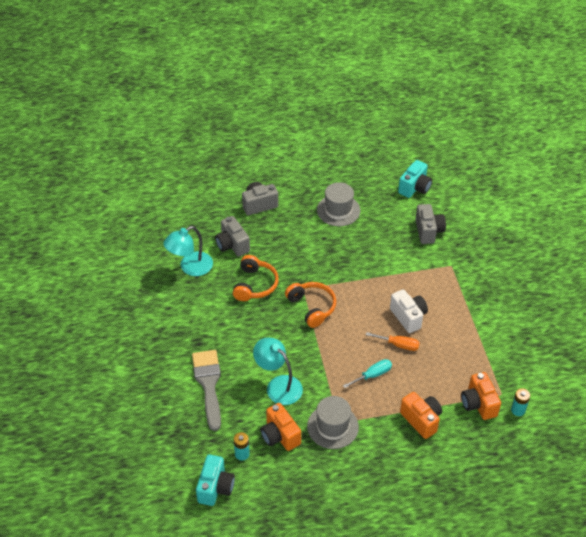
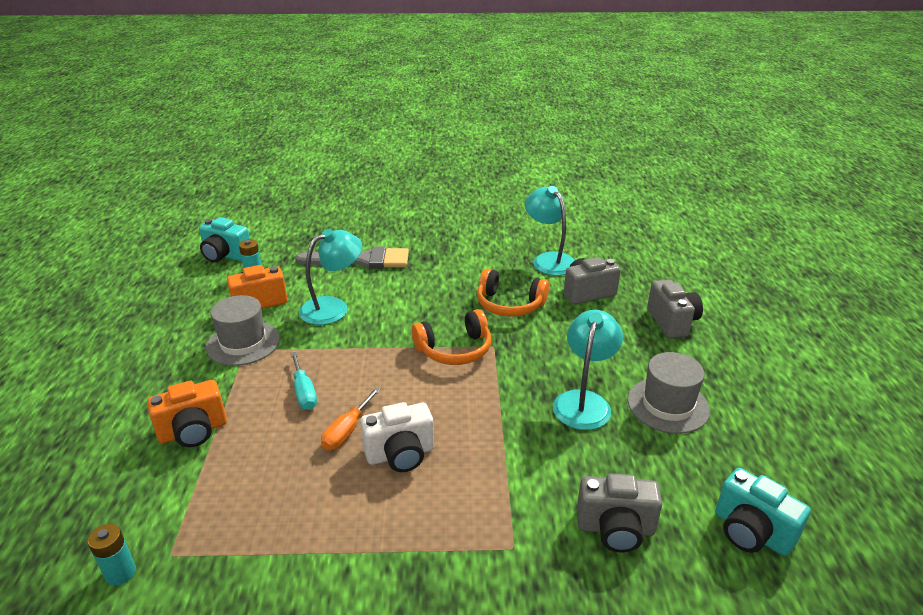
camera: 100 degrees right, 15 degrees down
orange camera [461,372,501,420] -> none
none -> turquoise lamp [553,310,623,430]

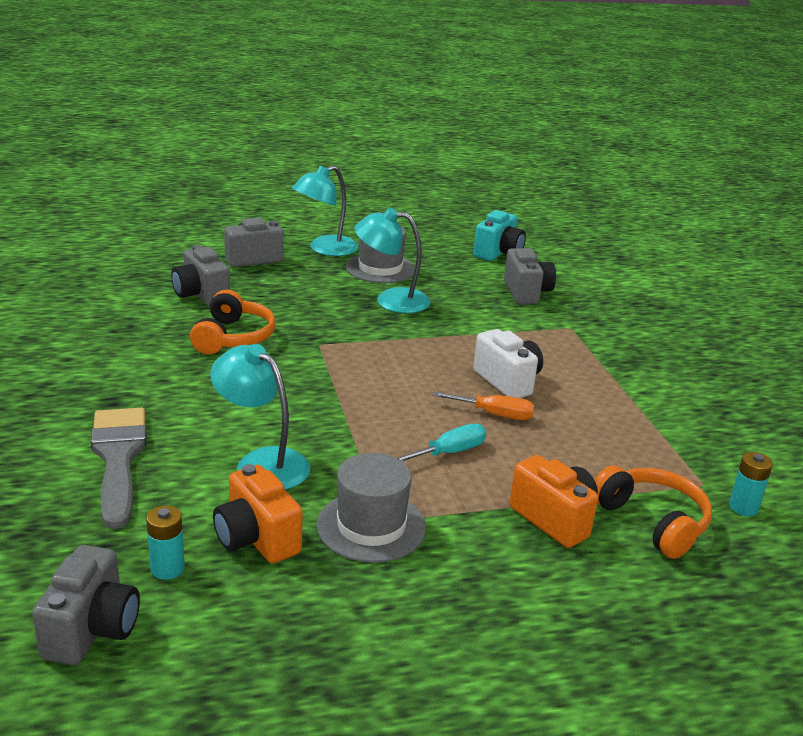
camera: 105 degrees left, 5 degrees down
turquoise camera [199,217,250,262] -> grey camera [32,545,140,665]
orange headphones [412,309,491,365] -> orange headphones moved to [594,465,712,559]
turquoise lamp [525,186,575,276] -> turquoise lamp moved to [292,166,358,256]

